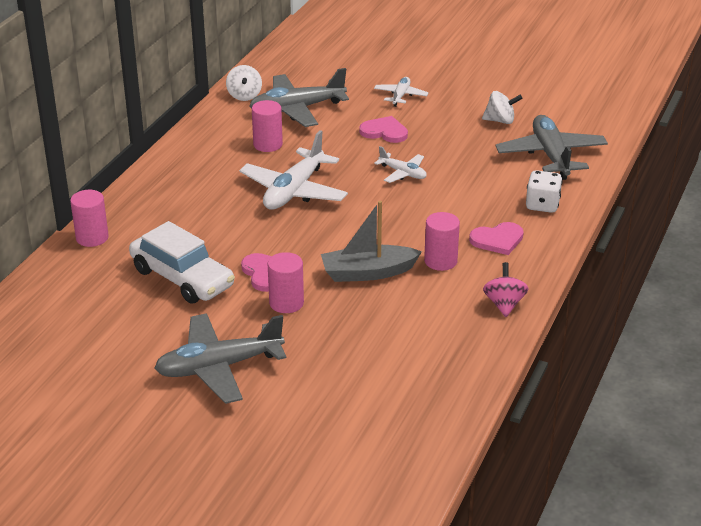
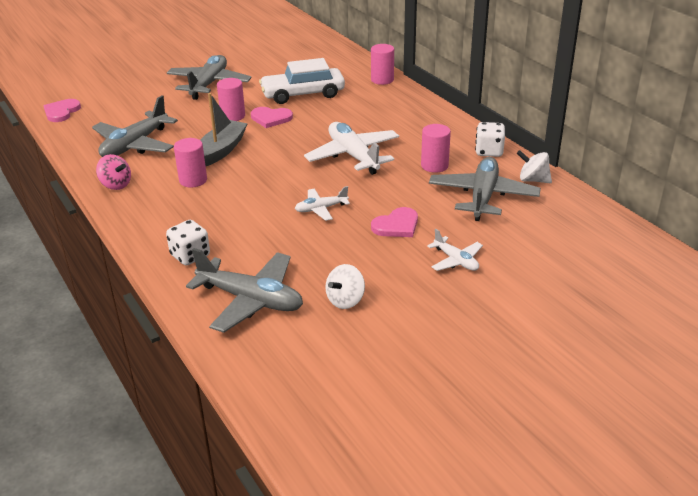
camera: 125 degrees right, 0 degrees up
pink heart [469,222,524,255] -> pink heart moved to [44,99,81,122]
none -> grey plane [92,95,178,157]
none -> white dice [475,122,505,157]

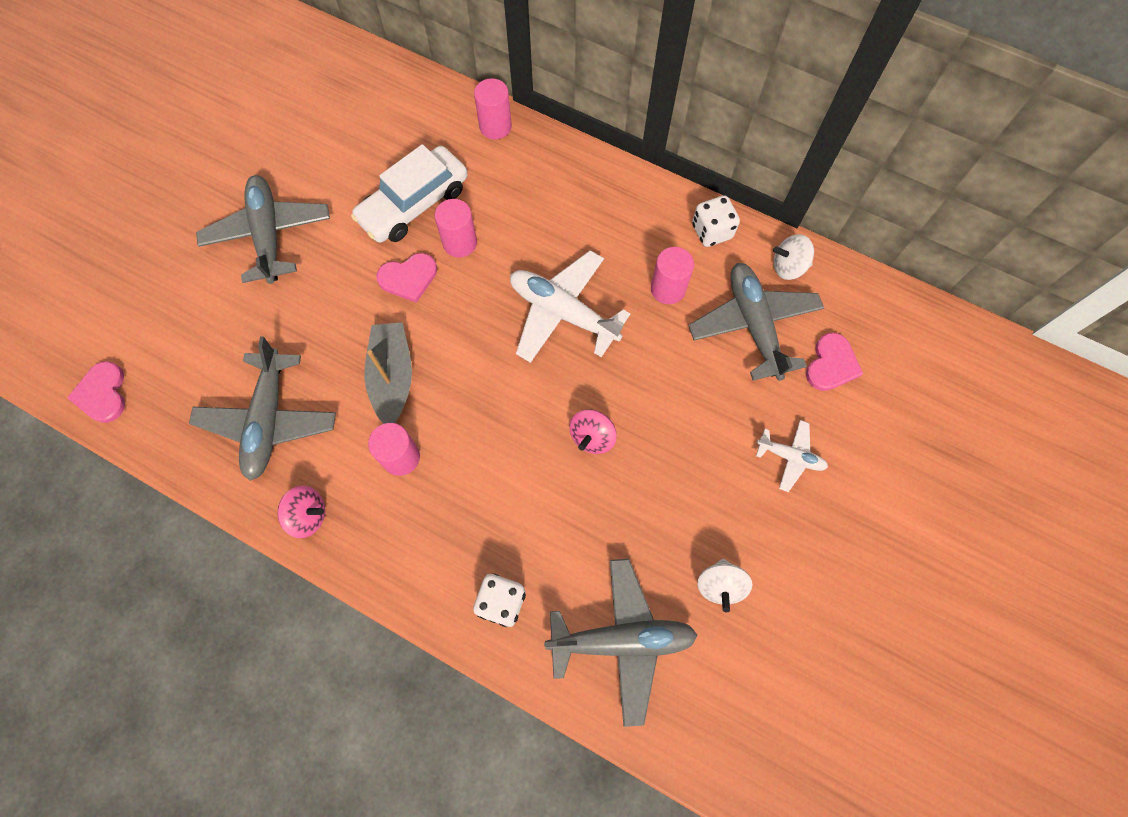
camera: 30 degrees left, 35 degrees up
pink cylinder [217,78,245,121] -> pink cylinder moved to [435,199,477,258]
white plane [295,186,350,221] -> pink spinning top [570,410,616,454]
pink heart [371,207,418,237] -> pink heart moved to [806,332,863,391]

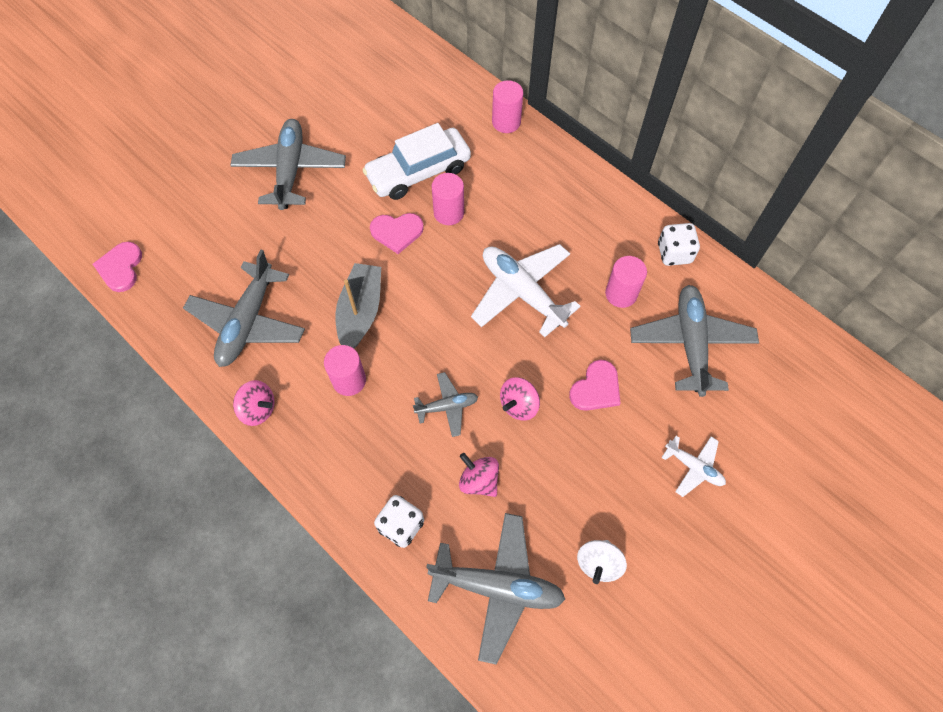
camera: 15 degrees right, 5 degrees down
white spinning top [773,234,814,280] -> none
pink heart [806,332,863,391] -> pink heart moved to [569,360,620,411]
none -> grey plane [413,372,478,437]
none -> pink spinning top [459,453,499,497]

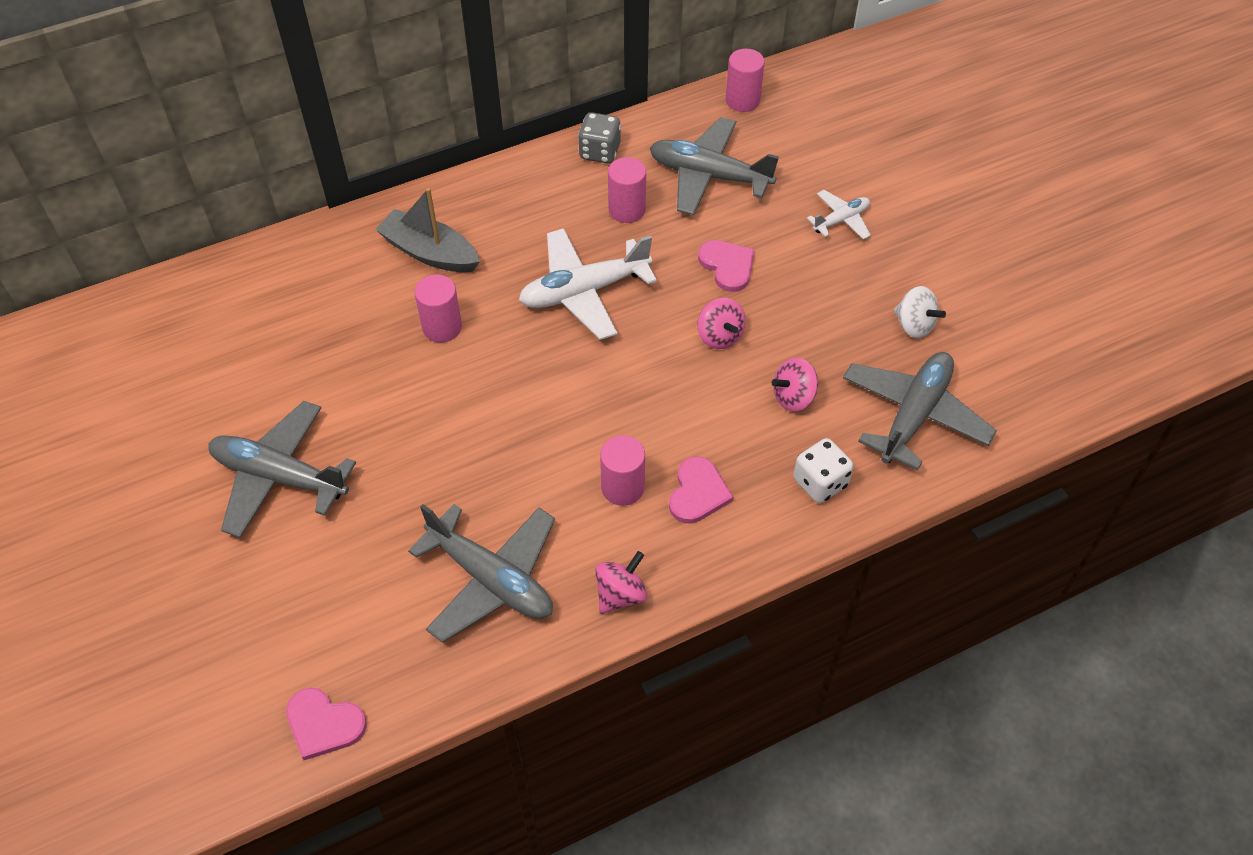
camera: 70 degrees left, 10 degrees down
grey boat [335,263,381,348] -> grey boat moved to [375,188,480,273]
white car [362,123,471,200] -> none
pink heart [370,213,424,254] -> pink heart moved to [669,456,733,524]
grey plane [413,372,478,437] -> none
pink cylinder [492,80,523,133] -> pink cylinder moved to [726,49,765,112]
white dice [658,223,700,266] -> grey dice [578,112,621,163]

